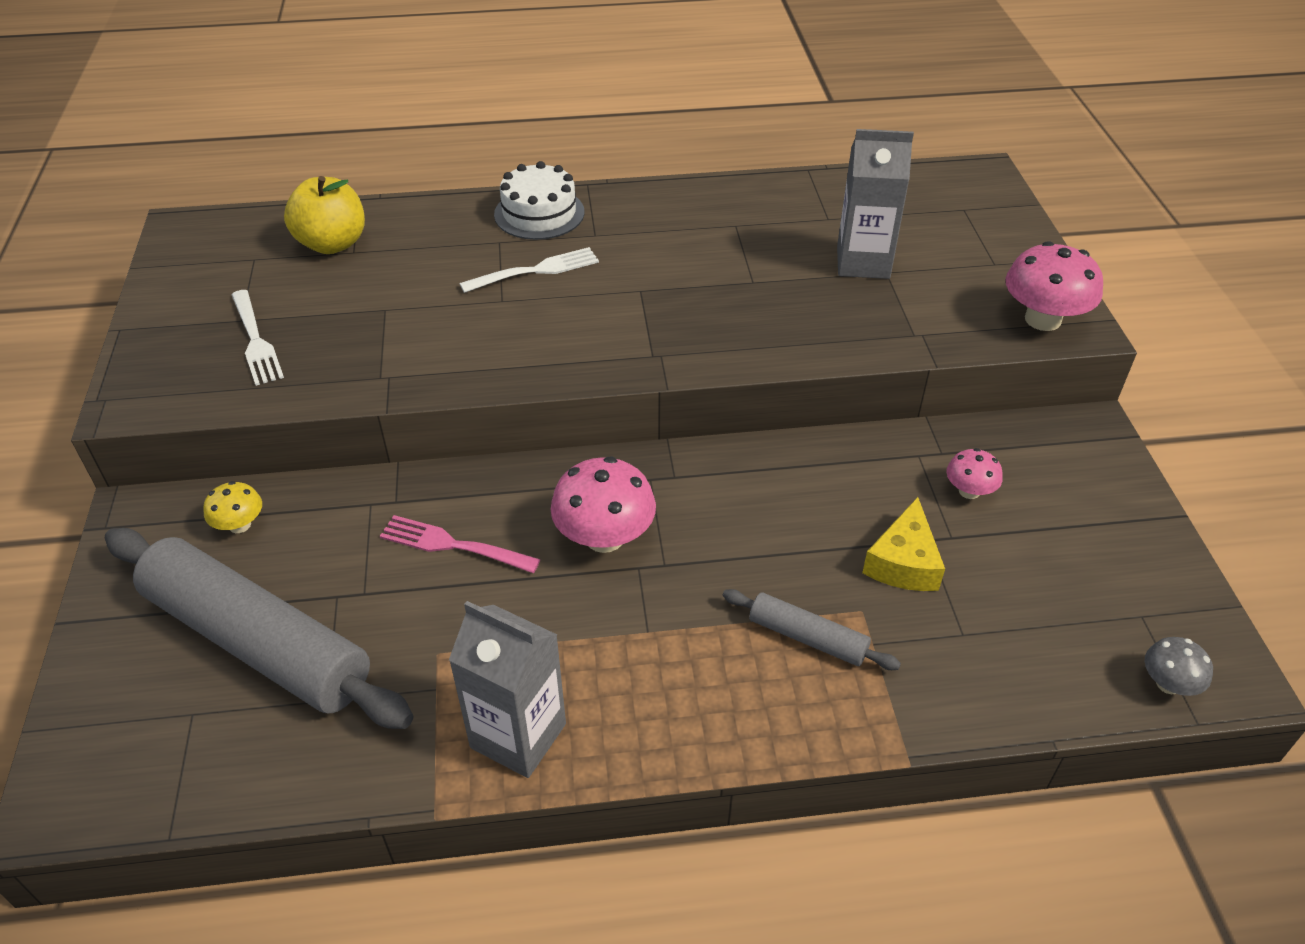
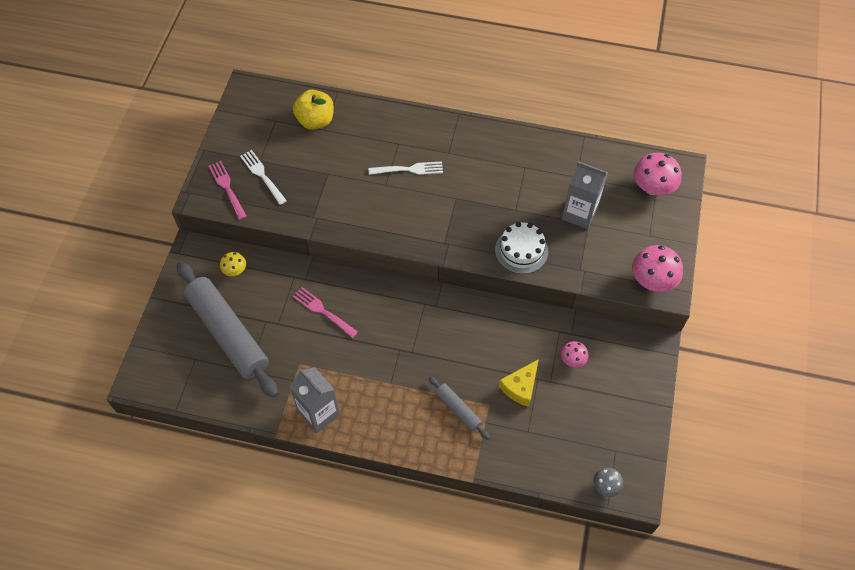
camera: 20 degrees right, 15 degrees up
white fork [232,290,284,386] -> white fork turned 150 degrees clockwise [240,150,287,205]
white cake [494,161,584,240] -> white cake moved to [495,222,548,274]
pink mushroom [551,456,656,553] -> pink mushroom moved to [634,153,682,195]
none -> pink fork [209,161,247,220]

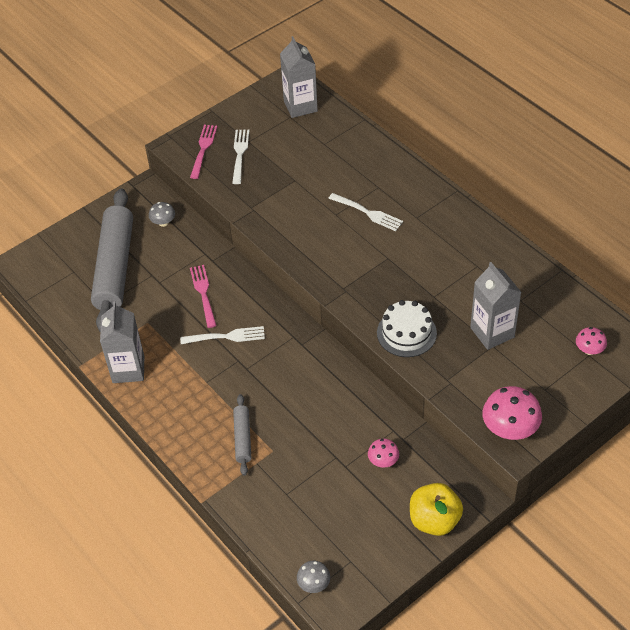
camera: 40 degrees right, 10 degrees down
yellow mushroom [220,252,246,276] -> grey mushroom [149,202,175,227]
yellow apple [293,89,334,130] -> yellow apple moved to [410,483,463,536]
yellow cheese [499,359,539,407] -> none
pink mushroom [634,153,682,195] -> pink mushroom [576,327,607,355], size x0.55
none -> white fork [180,326,265,344]
none -> grey carton [280,36,318,118]

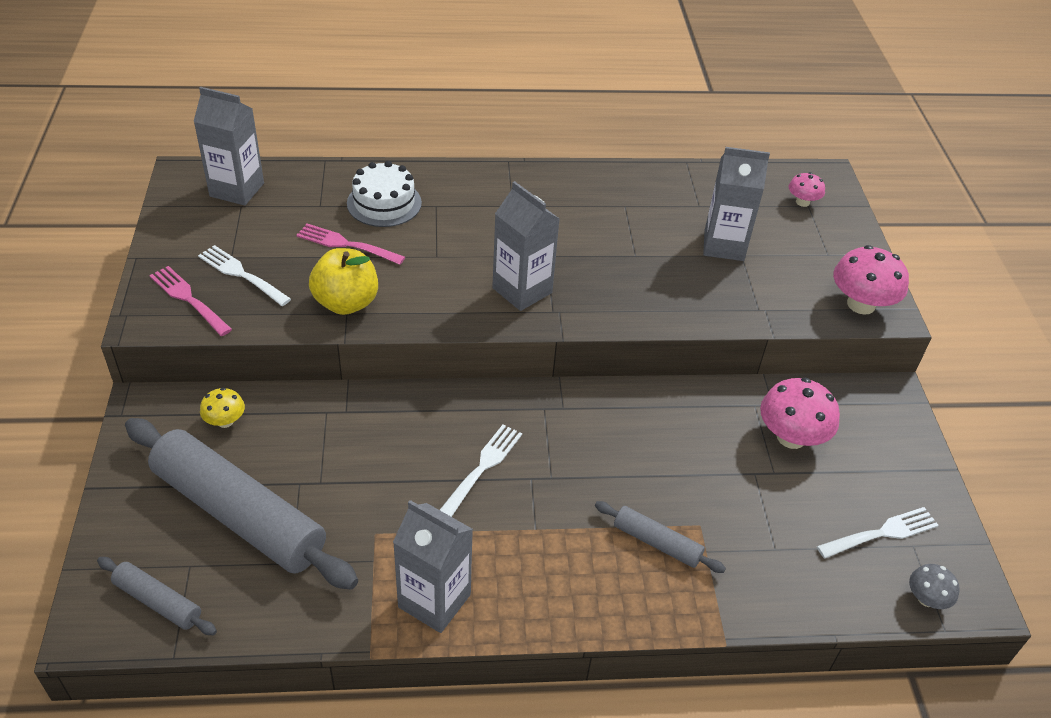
camera: 60 degrees left, 5 degrees down
grey mushroom [149,202,175,227] -> yellow mushroom [200,388,245,428]
pink fork [190,265,217,328] -> pink fork moved to [296,224,405,265]
white fork [328,193,403,231] -> white fork moved to [817,507,939,558]
pink mushroom [368,439,399,468] -> pink mushroom [760,378,840,449], size x1.82
white cake [377,300,437,357] -> white cake moved to [347,161,422,227]
yellow apple [410,483,463,536] -> yellow apple moved to [309,248,378,315]
none -> grey rolling pin [97,557,217,635]
none -> grey carton [492,181,559,311]

